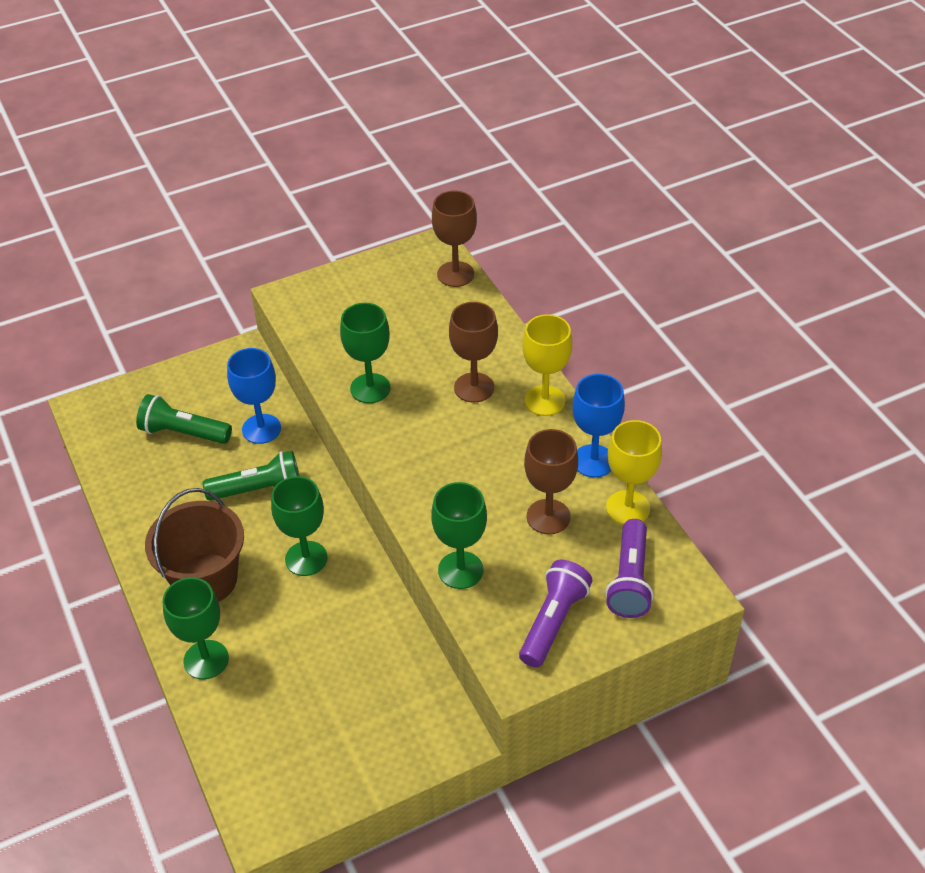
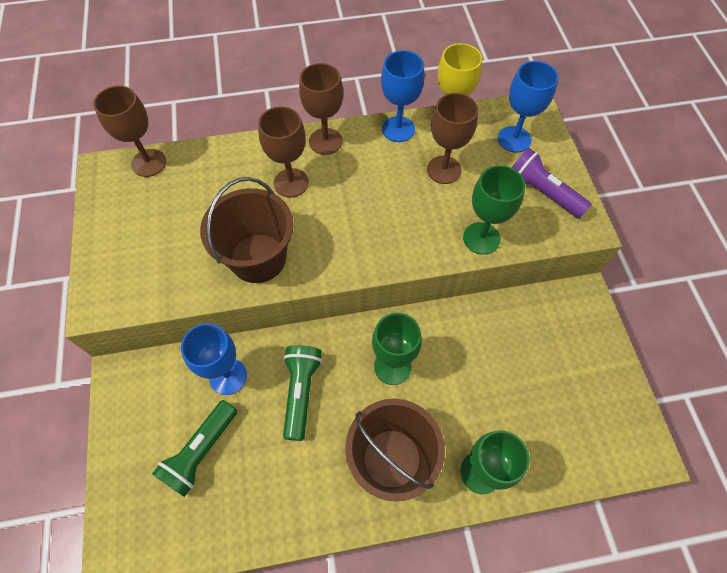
camera: 75 degrees left, 15 degrees up
green goblet [340,303,391,403] -> brown bucket [200,177,294,283]
yellow goblet [522,314,572,416] -> brown goblet [299,63,343,155]
purple flashlight [605,519,654,618] -> blue goblet [498,61,558,153]

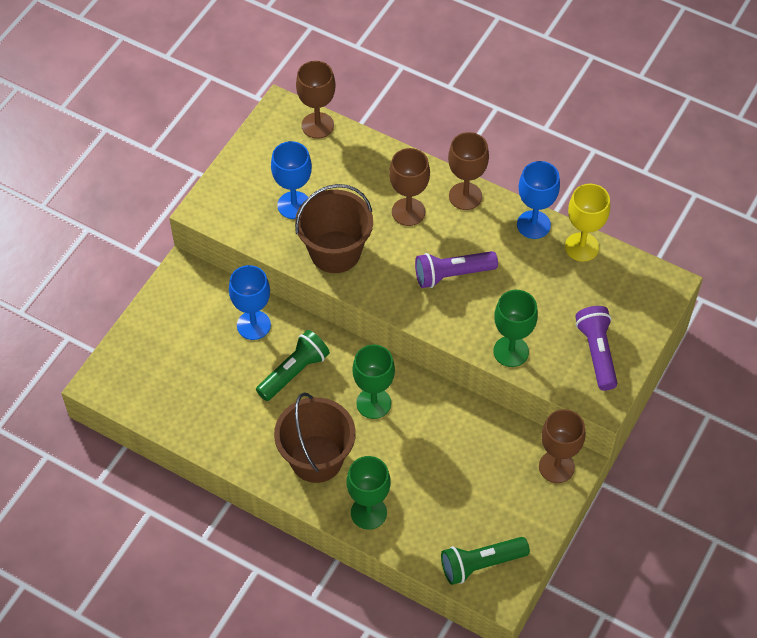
camera: 40 degrees right, 5 degrees down
green flashlight [152,400,237,497] -> green flashlight moved to [441,537,530,585]
brown goblet [427,93,478,184] -> brown goblet moved to [539,409,586,483]
blue goblet [498,61,558,153] -> blue goblet moved to [271,141,312,219]
none -> purple flashlight [415,251,498,288]

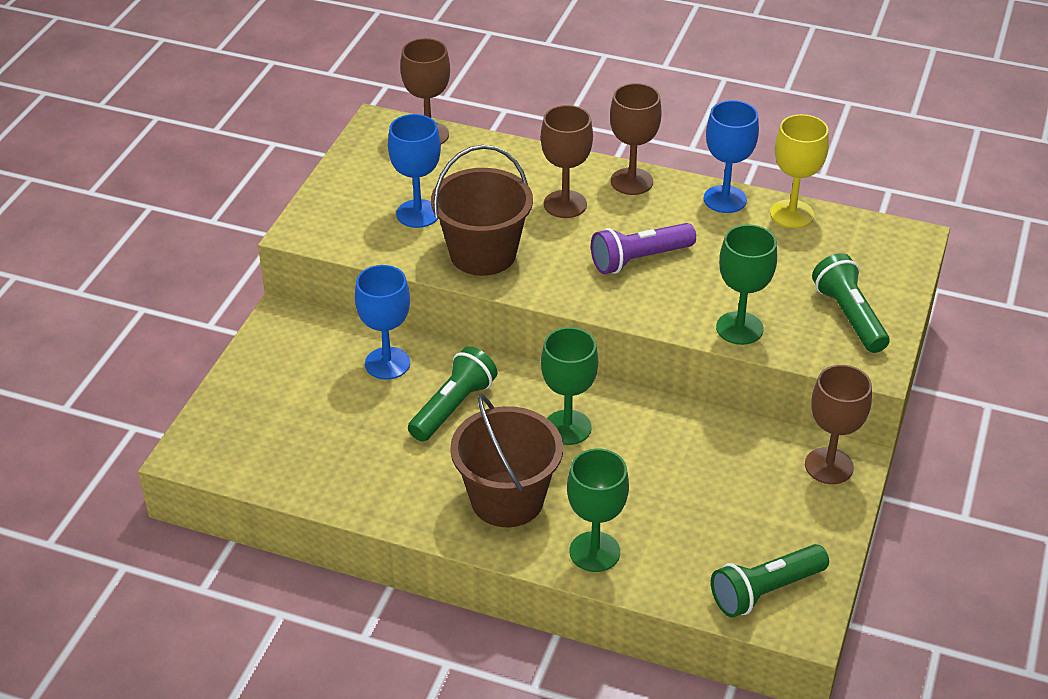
camera: 10 degrees left, 15 degrees down
purple flashlight [575,306,617,391] -> green flashlight [812,253,890,353]

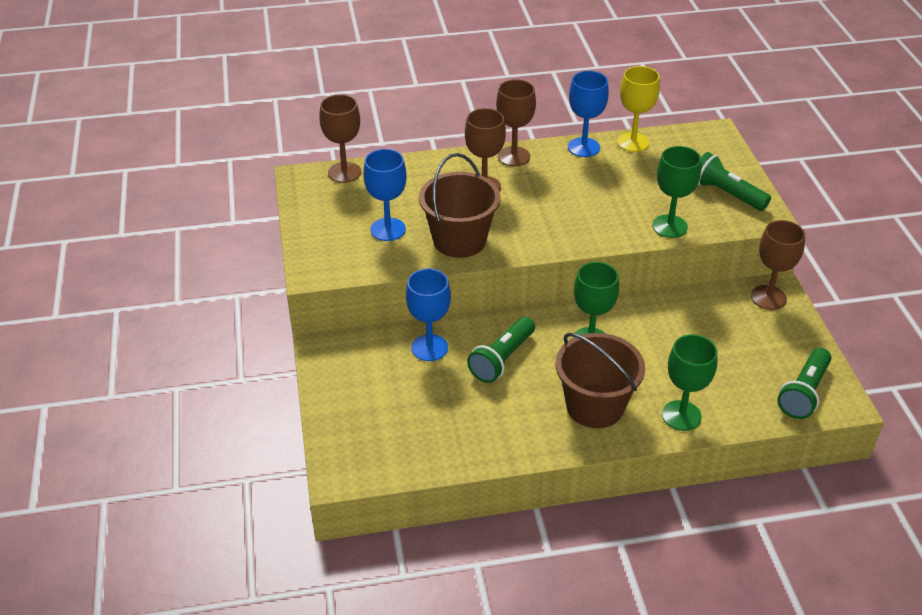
camera: 30 degrees left, 0 degrees up
green flashlight [408,346,497,442] -> green flashlight turned 150 degrees counterclockwise [467,317,535,383]
purple flashlight [591,223,696,274] -> none

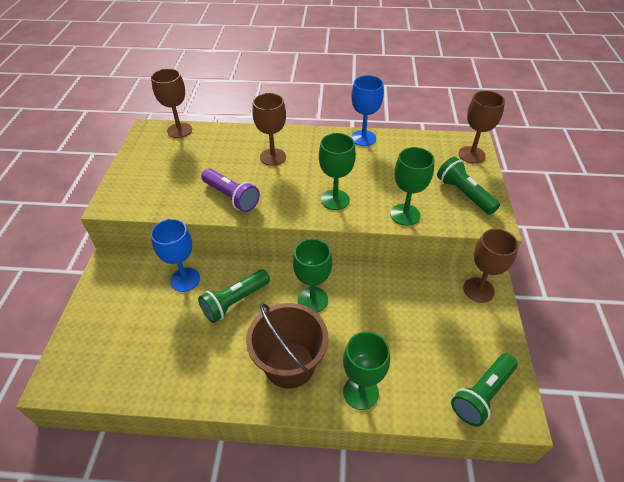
camera: 15 degrees right, 5 degrees up
blue goblet [363,149,407,241] -> none
brown bucket [419,153,500,258] -> purple flashlight [201,169,260,212]
brown goblet [496,79,536,166] -> brown goblet moved to [459,91,505,163]
yellow goblet [617,66,660,152] -> none
none -> green goblet [319,133,356,210]

